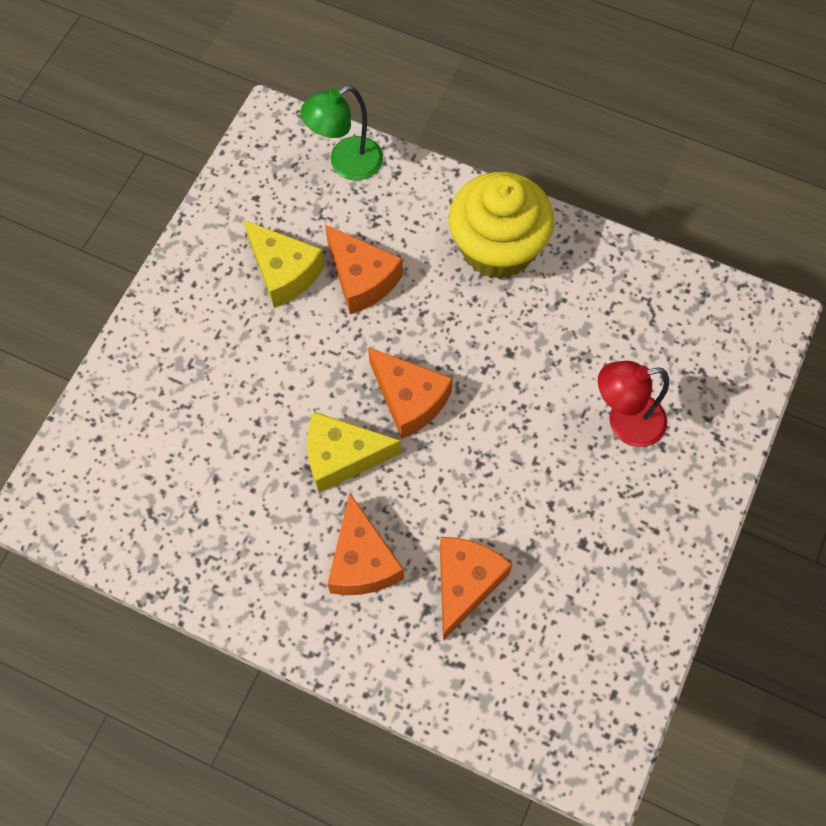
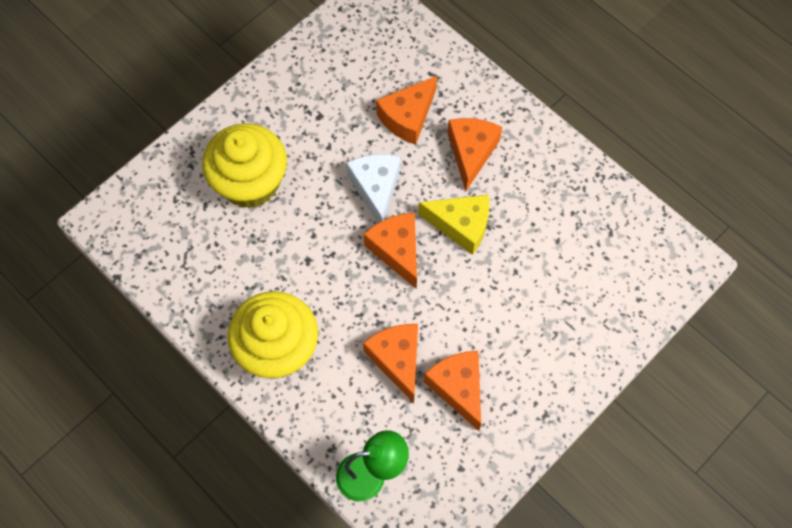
camera: 160 degrees left, 0 degrees up
yellow cheese [244,220,325,308] -> orange cheese [424,351,481,431]
red lamp [598,361,669,447] -> yellow cupcake [202,123,287,208]
none -> white cheese [346,154,401,223]

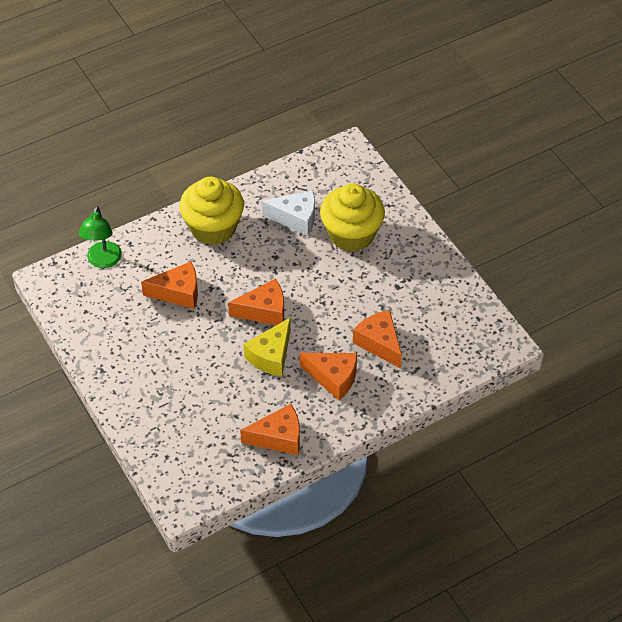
camera: 105 degrees right, 15 degrees down
white cheese [346,154,401,223] -> white cheese moved to [262,190,315,236]
orange cheese [424,351,481,431] -> orange cheese moved to [240,404,300,455]

